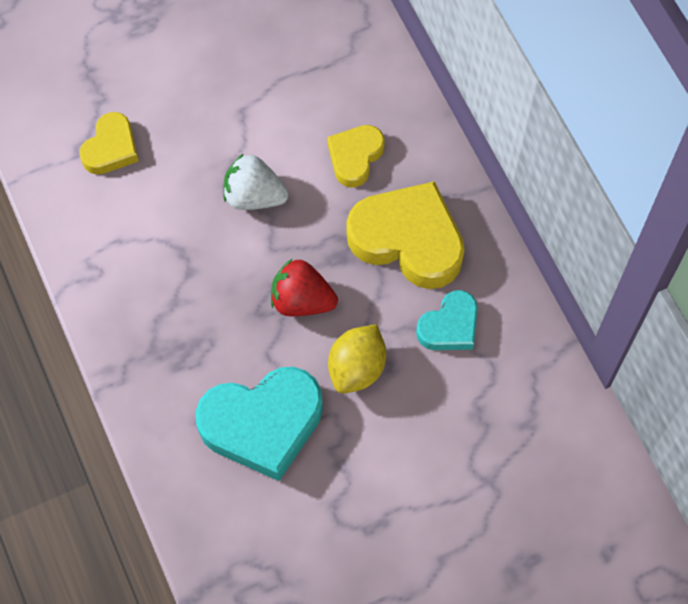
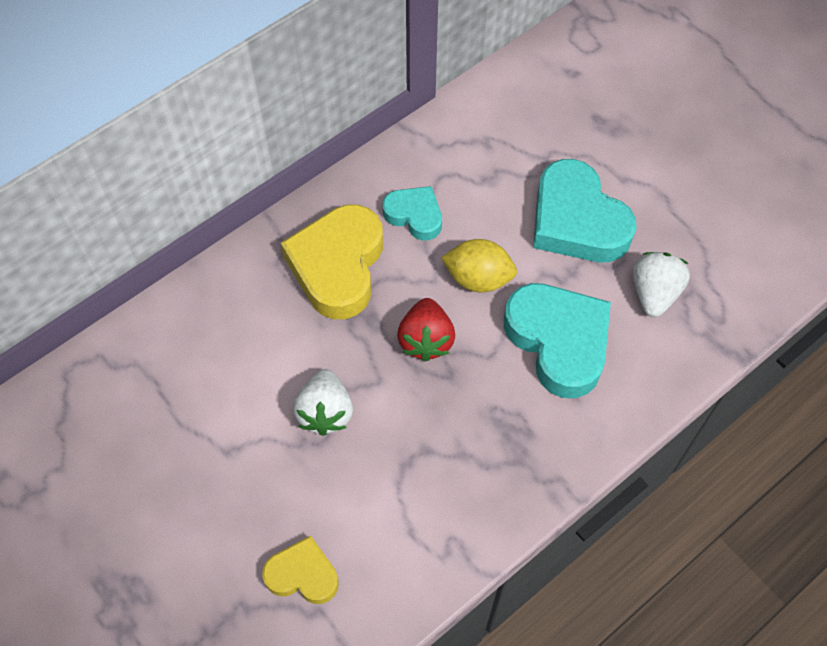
camera: 105 degrees left, 5 degrees down
yellow heart [327,125,385,188] -> none
none -> turquoise heart [533,159,637,262]
none -> white strawberry [633,252,690,317]

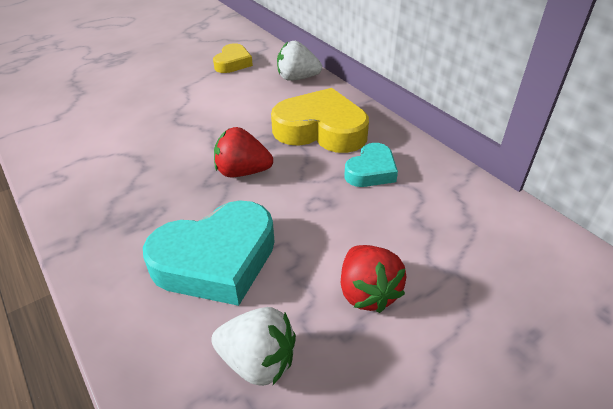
camera: 95 degrees right, 20 degrees down
yellow heart [262,536,339,604] -> yellow heart moved to [213,43,253,73]
white strawberry [293,369,353,436] -> white strawberry moved to [277,41,322,81]
yellow lemon [441,239,517,292] -> none
turquoise heart [533,159,637,262] -> red strawberry [341,245,407,313]

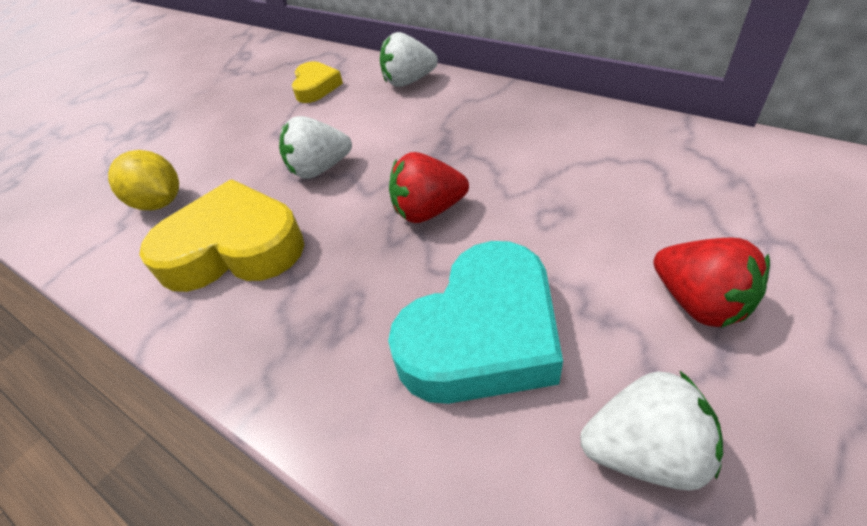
camera: 15 degrees left, 5 degrees up
yellow heart [271,88,369,153] -> yellow heart moved to [139,180,304,292]
turquoise heart [345,143,398,187] -> none
none -> yellow lemon [108,150,179,210]
none -> white strawberry [279,116,352,179]

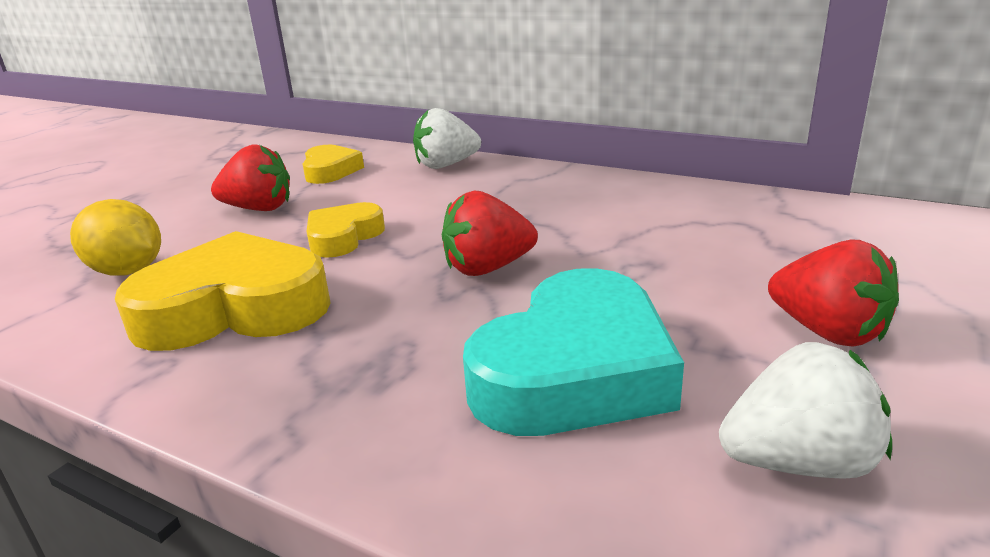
camera: 10 degrees left, 20 degrees down
white strawberry [279,116,352,179] -> yellow heart [306,202,385,258]
none -> red strawberry [211,144,290,211]

